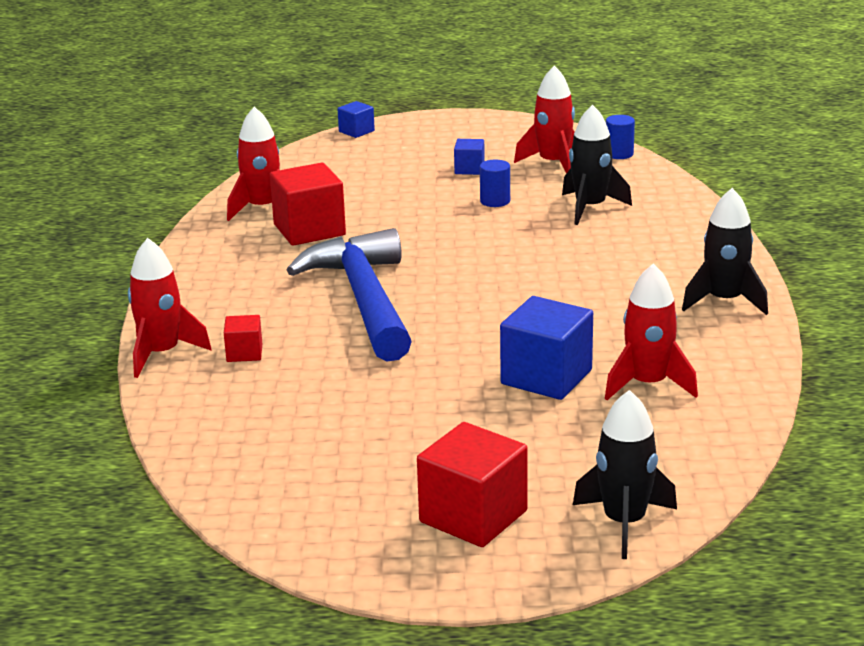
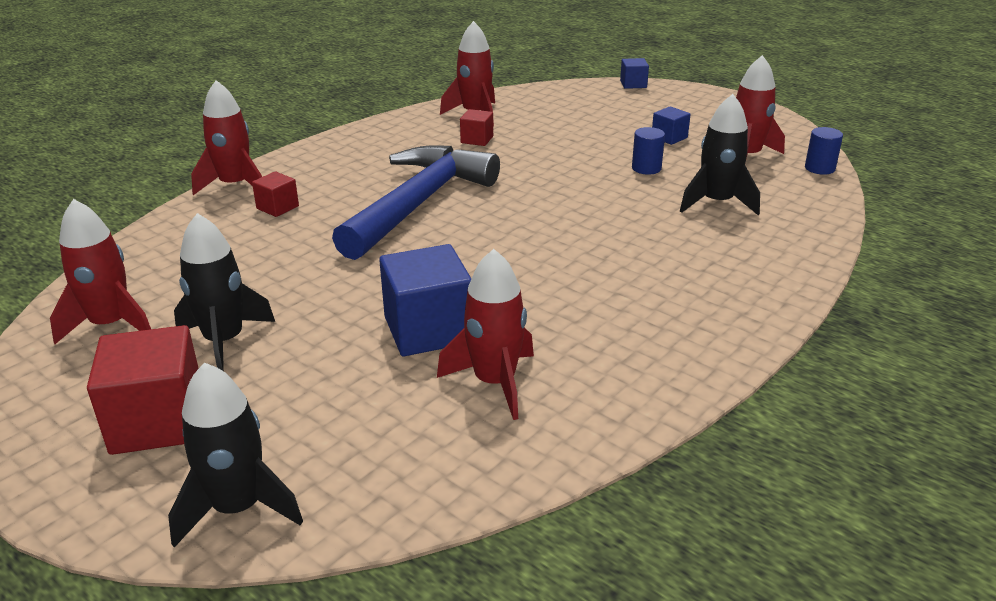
camera: 40 degrees right, 5 degrees up
red cube [270,163,346,246] -> red cube [460,109,493,146], size x0.51
black rocket [682,188,768,315] -> black rocket moved to [174,213,275,371]
none -> red rocket [50,199,151,344]

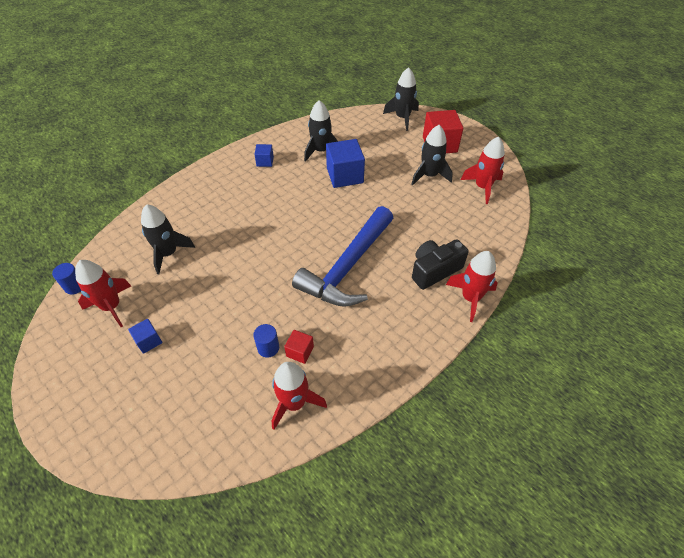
camera: 175 degrees left, 20 degrees up
red cube [252,171,299,217] -> black camera [412,239,469,290]
red rocket [437,249,534,420] -> black rocket [304,100,338,162]
blue cube [620,58,649,89] -> blue cube moved to [254,144,274,167]
blue cylinder [632,127,665,175] -> blue cylinder moved to [253,324,279,358]

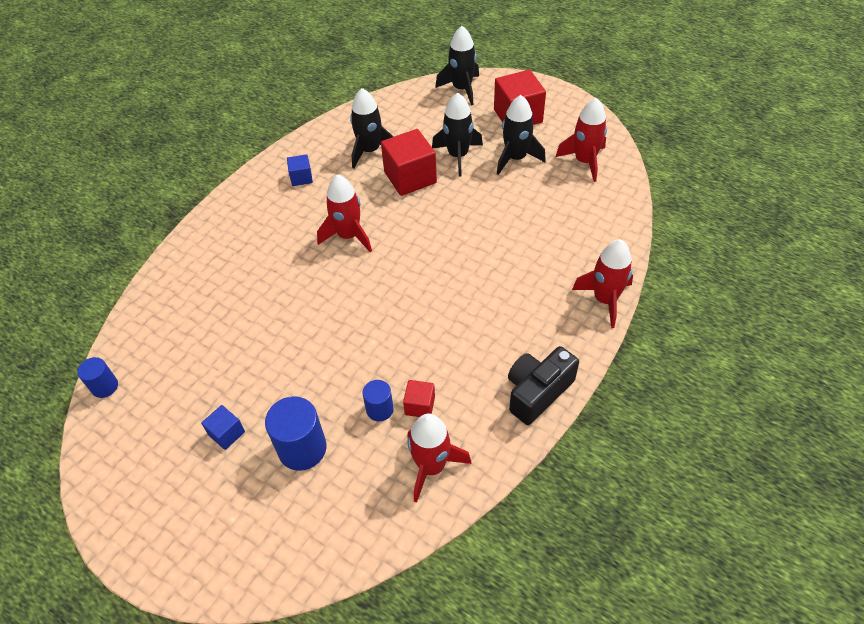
camera: 10 degrees left, 0 degrees up
red rocket [75,260,131,327] -> red rocket moved to [317,174,372,252]
black rocket [141,204,195,274] -> black rocket moved to [432,93,483,176]
blue hammer [292,206,393,307] -> none
blue cube [326,139,365,188] -> red cube [381,129,437,196]
black camera [412,239,469,290] -> black camera moved to [508,346,579,425]
none -> blue cylinder [265,396,327,471]

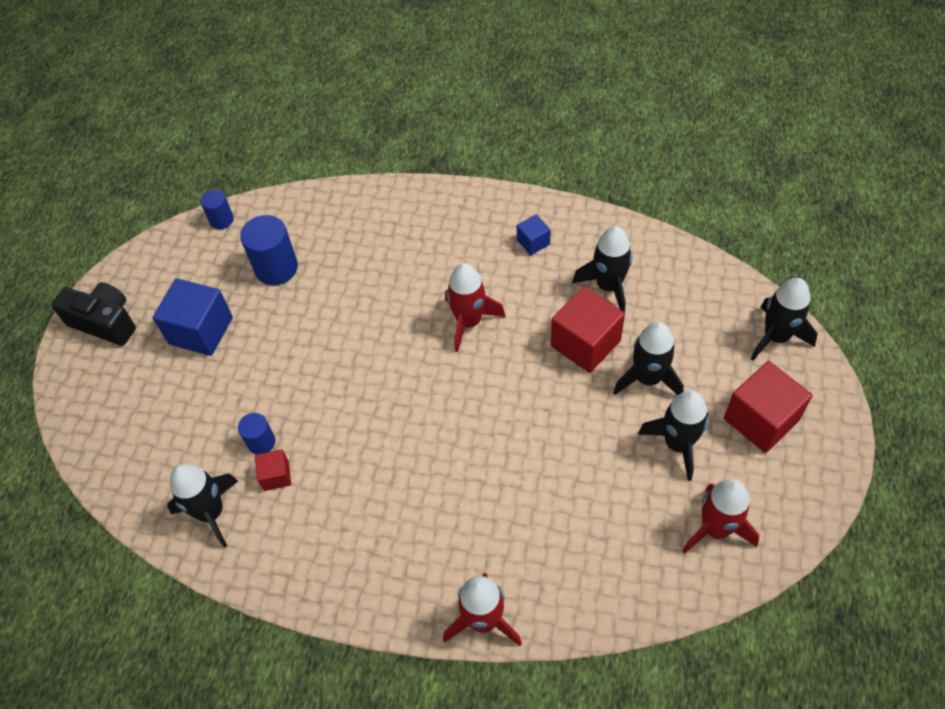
camera: 70 degrees right, 5 degrees up
blue cube [201,405,245,450] -> blue cube [153,278,233,356], size x1.95
blue cylinder [265,396,327,471] -> blue cylinder moved to [240,215,298,285]
red rocket [407,414,472,503] -> black rocket [167,464,238,548]
black camera [508,346,579,425] -> black camera moved to [51,282,136,346]

